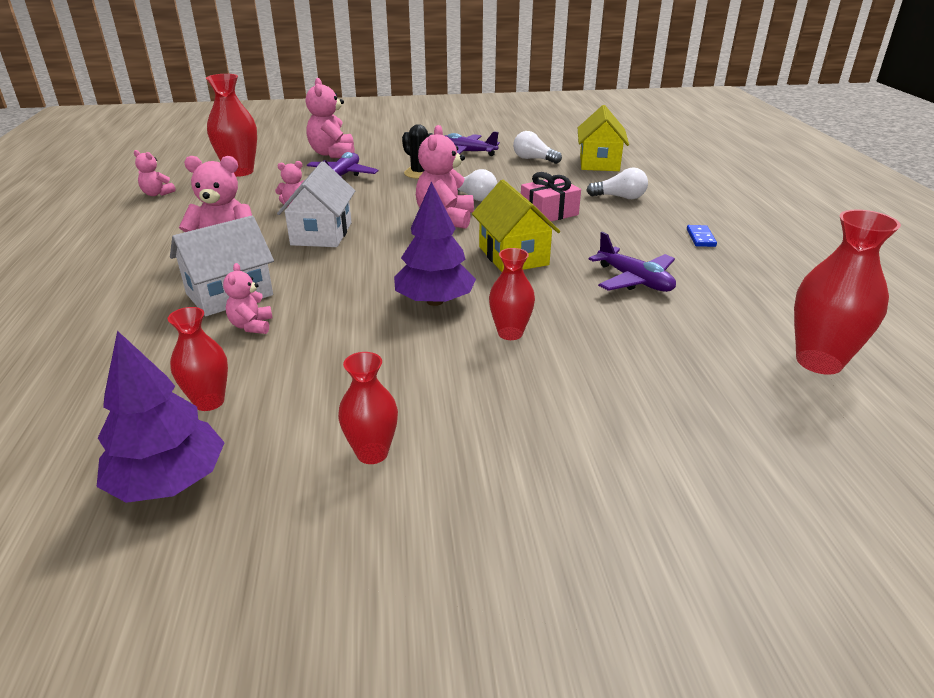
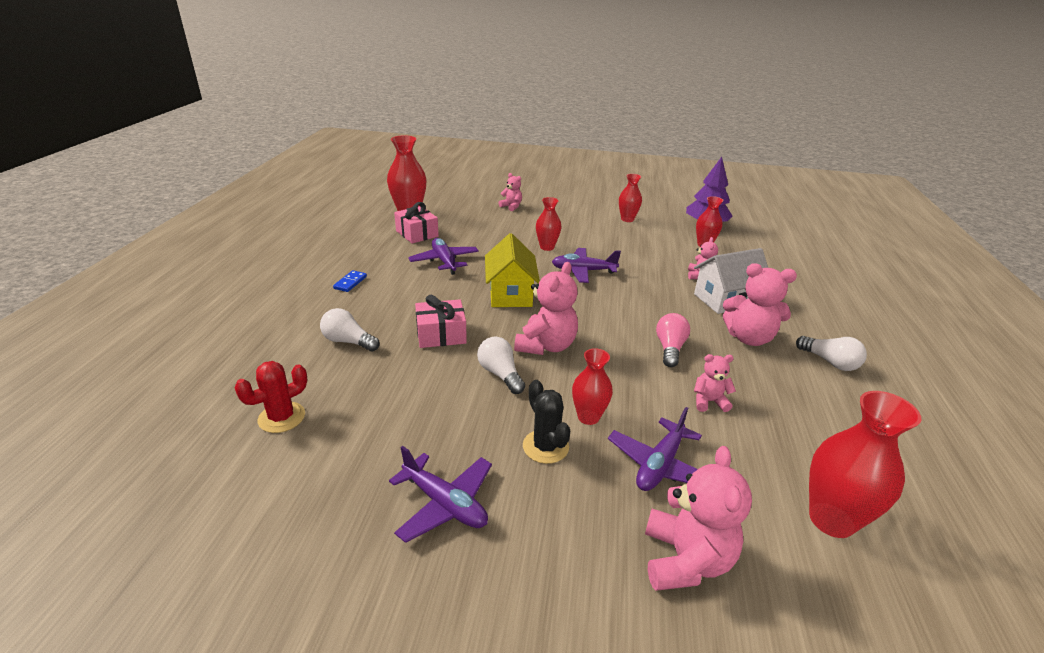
camera: 165 degrees left, 0 degrees up
pink teddy bear [134,150,176,196] -> pink teddy bear moved to [499,173,522,211]
white house [277,162,355,247] -> pink light bulb [656,313,690,367]
purple tree [394,182,476,306] -> purple plane [552,248,621,283]
white light bulb [513,131,562,164] -> white light bulb moved to [796,336,867,371]
yellow house [578,105,629,171] -> red cactus [234,361,307,433]
none -> pink gift [394,202,439,243]
none -> red vase [572,348,613,425]

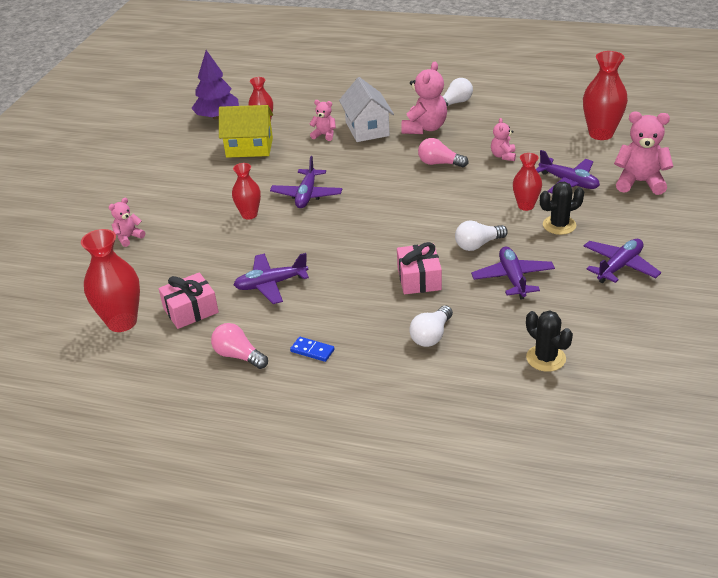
camera: 80 degrees left, 5 degrees up
red cactus [234,361,307,433] -> black cactus [526,311,573,372]
yellow house [485,233,540,307] -> yellow house moved to [219,105,273,158]
pink teddy bear [514,262,578,355] -> none
red vase [619,174,642,222] -> none
none -> pink light bulb [211,323,268,369]
none -> purple plane [471,247,555,300]

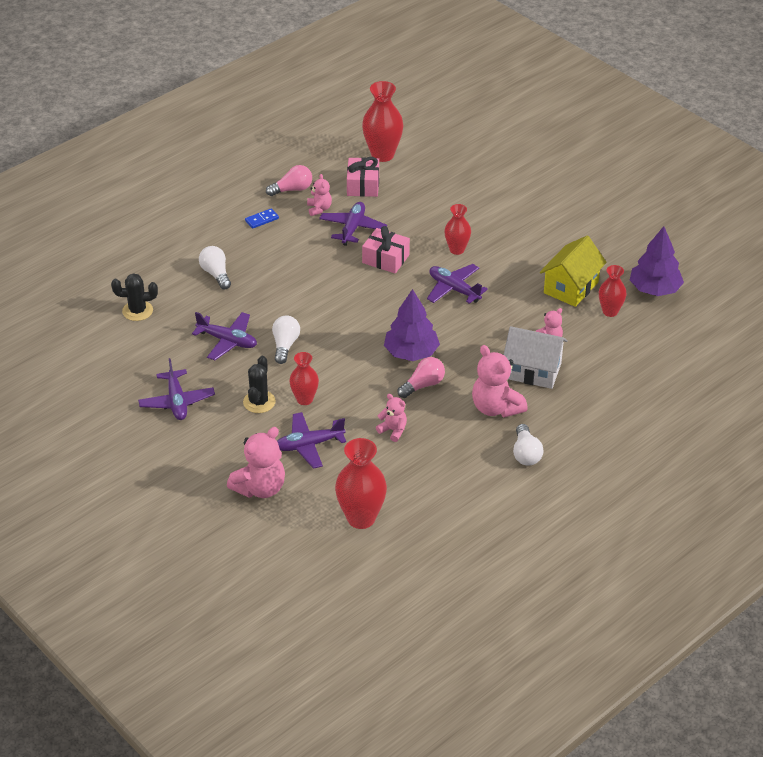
camera: 120 degrees right, 5 degrees up
pink teddy bear [108,198,145,247] -> pink teddy bear moved to [307,174,332,216]
pink gift [397,242,442,294] -> pink gift moved to [362,226,410,274]
none -> purple tree [384,289,440,361]

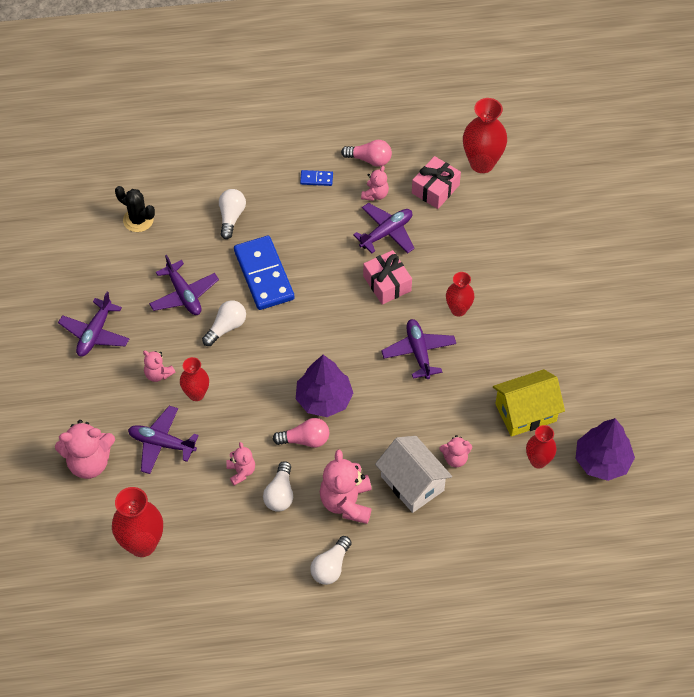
camera: 35 degrees right, 15 degrees up
black cactus [243,356,276,413] -> pink teddy bear [143,350,175,382]
none -> blue domino [234,236,294,310]
none -> white light bulb [263,461,293,512]

